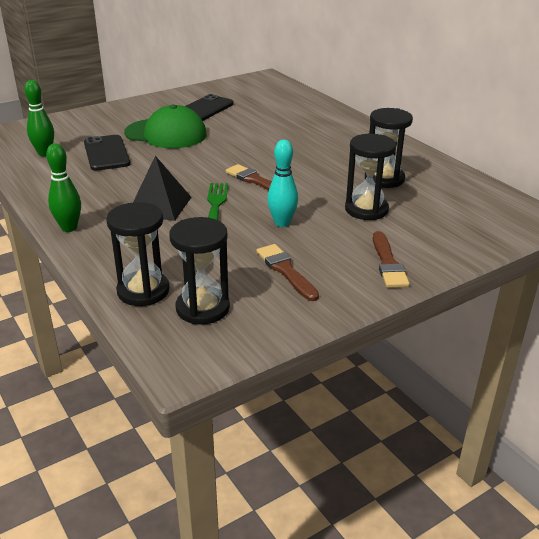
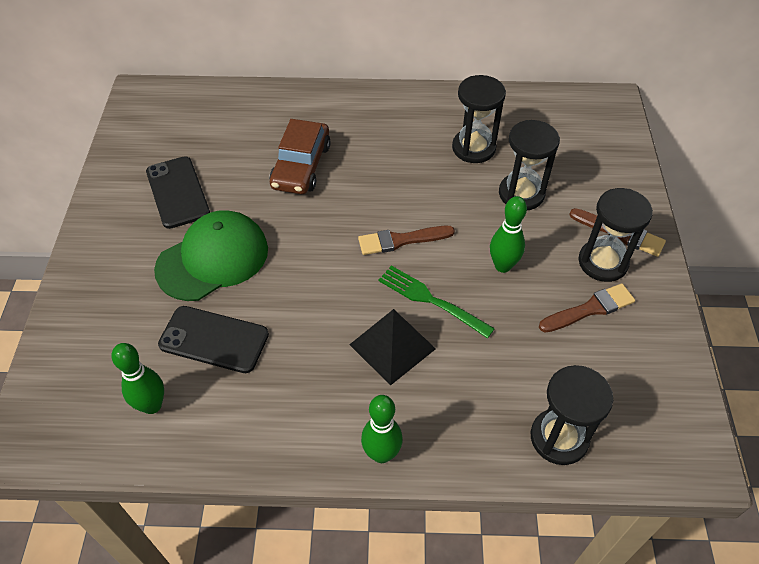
camera: 55 degrees left, 20 degrees up
black hourglass [169,217,230,325] -> black hourglass moved to [578,188,653,282]
brown brush [256,244,319,301] -> brown brush turned 150 degrees clockwise [539,283,635,332]
turquoise bowling pin [267,140,298,227] -> green bowling pin [490,196,527,273]
none -> brown car [270,119,331,194]

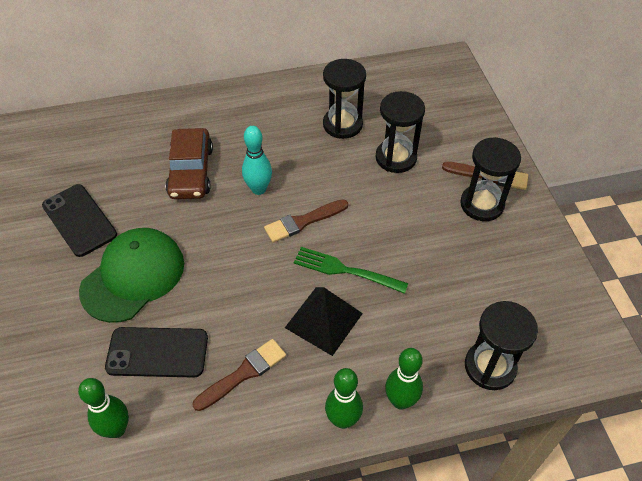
camera: 15 degrees left, 0 degrees up
green bowling pin [490,196,527,273] -> green bowling pin moved to [385,348,423,410]
brown brush [539,283,635,332] -> brown brush moved to [193,339,286,411]
none -> turquoise bowling pin [242,126,272,195]

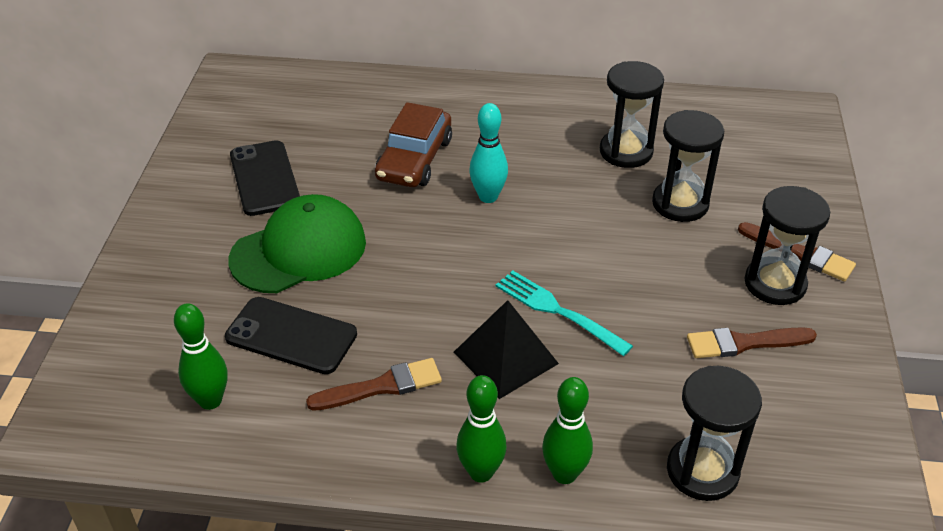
camera: 20 degrees right, 10 degrees down
brown brush [264,199,348,242] -> brown brush moved to [687,327,817,358]
green fork [294,247,408,294] -> turquoise fork [496,270,633,356]

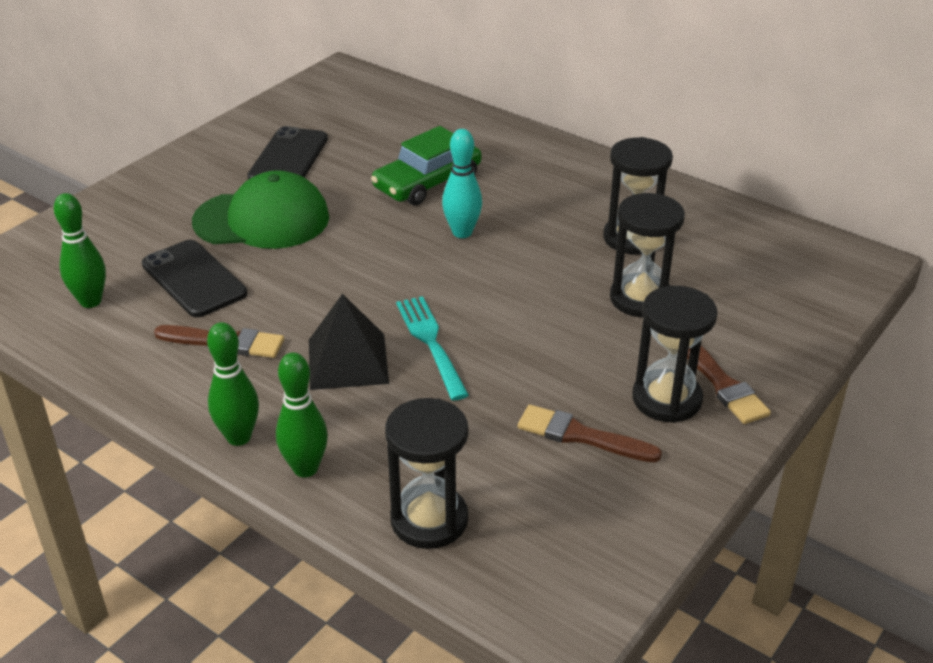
camera: 30 degrees right, 5 degrees down
brown car [375,102,452,187] -> green car [371,126,482,206]

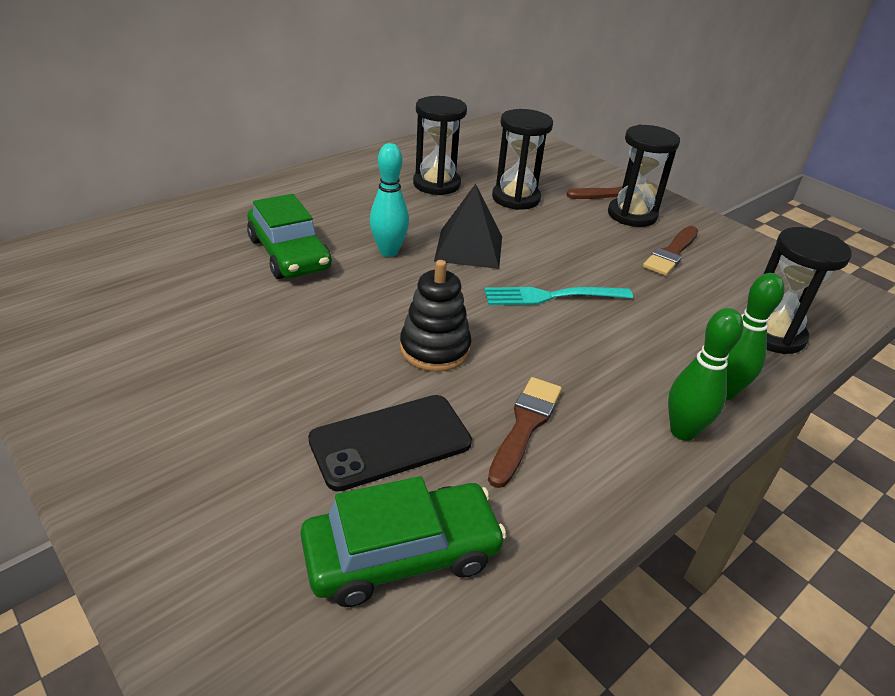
camera: 80 degrees left, 0 degrees up
green bowling pin [54,193,106,308] -> green car [300,476,507,607]
green cap [192,170,329,249] -> none
black phone [247,126,328,180] -> none
black pyramid [309,293,389,390] -> black pyramid moved to [434,184,502,269]
none -> black stacking toy [400,260,472,372]

